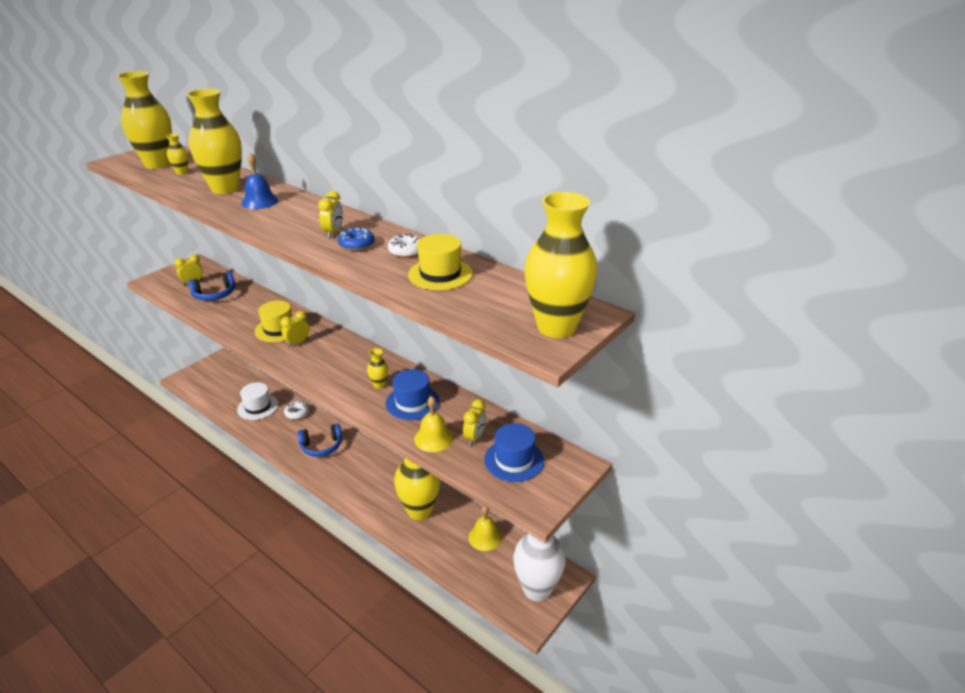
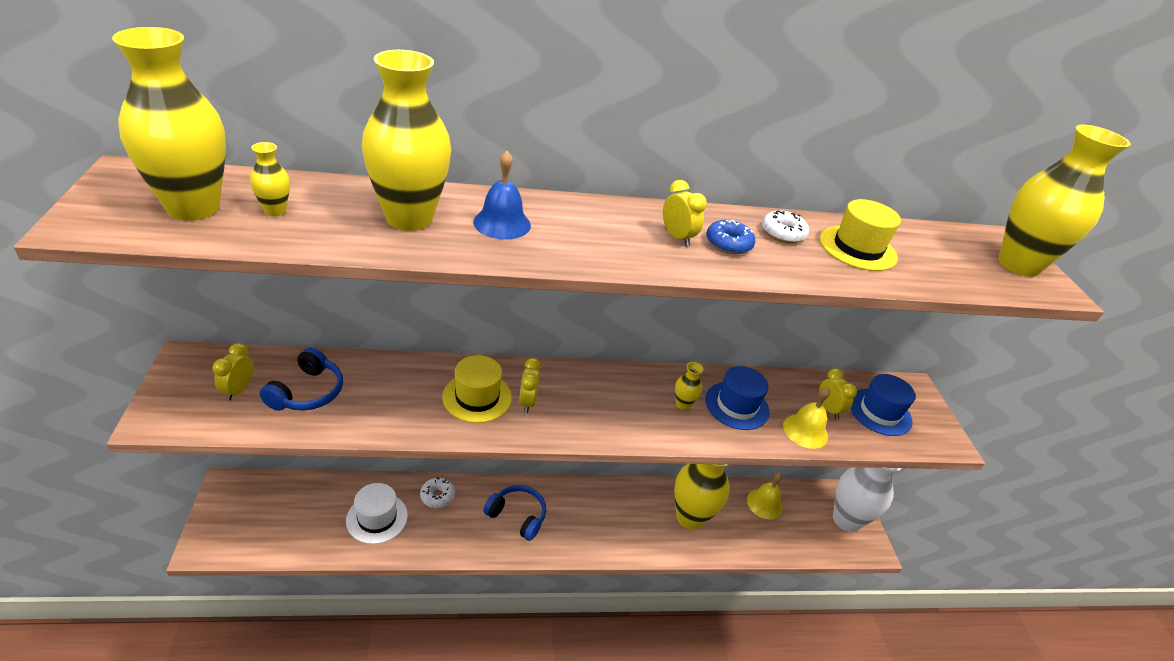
camera: 50 degrees left, 5 degrees up
blue headphones [298,423,342,457] -> blue headphones turned 90 degrees counterclockwise [483,485,546,541]

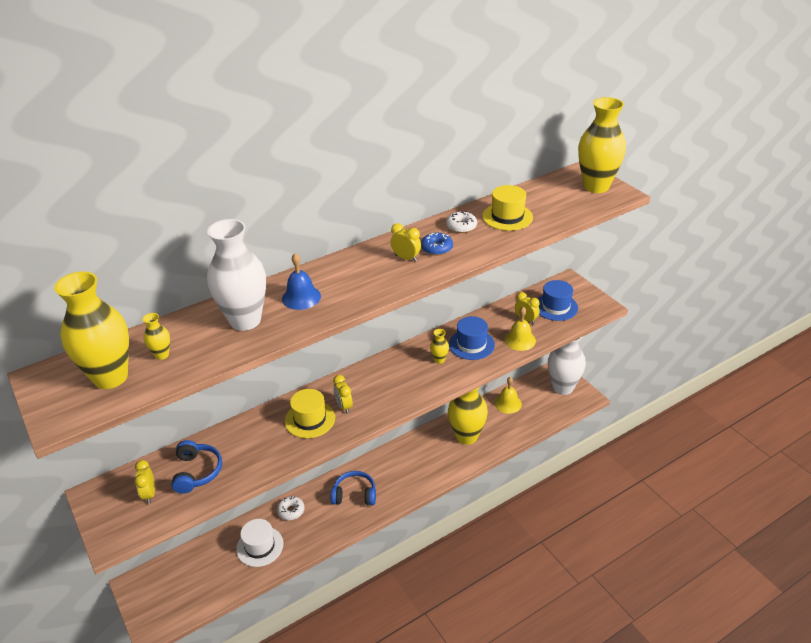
camera: 20 degrees left, 0 degrees up
yellow vase [362,50,451,231] -> white vase [207,219,266,331]

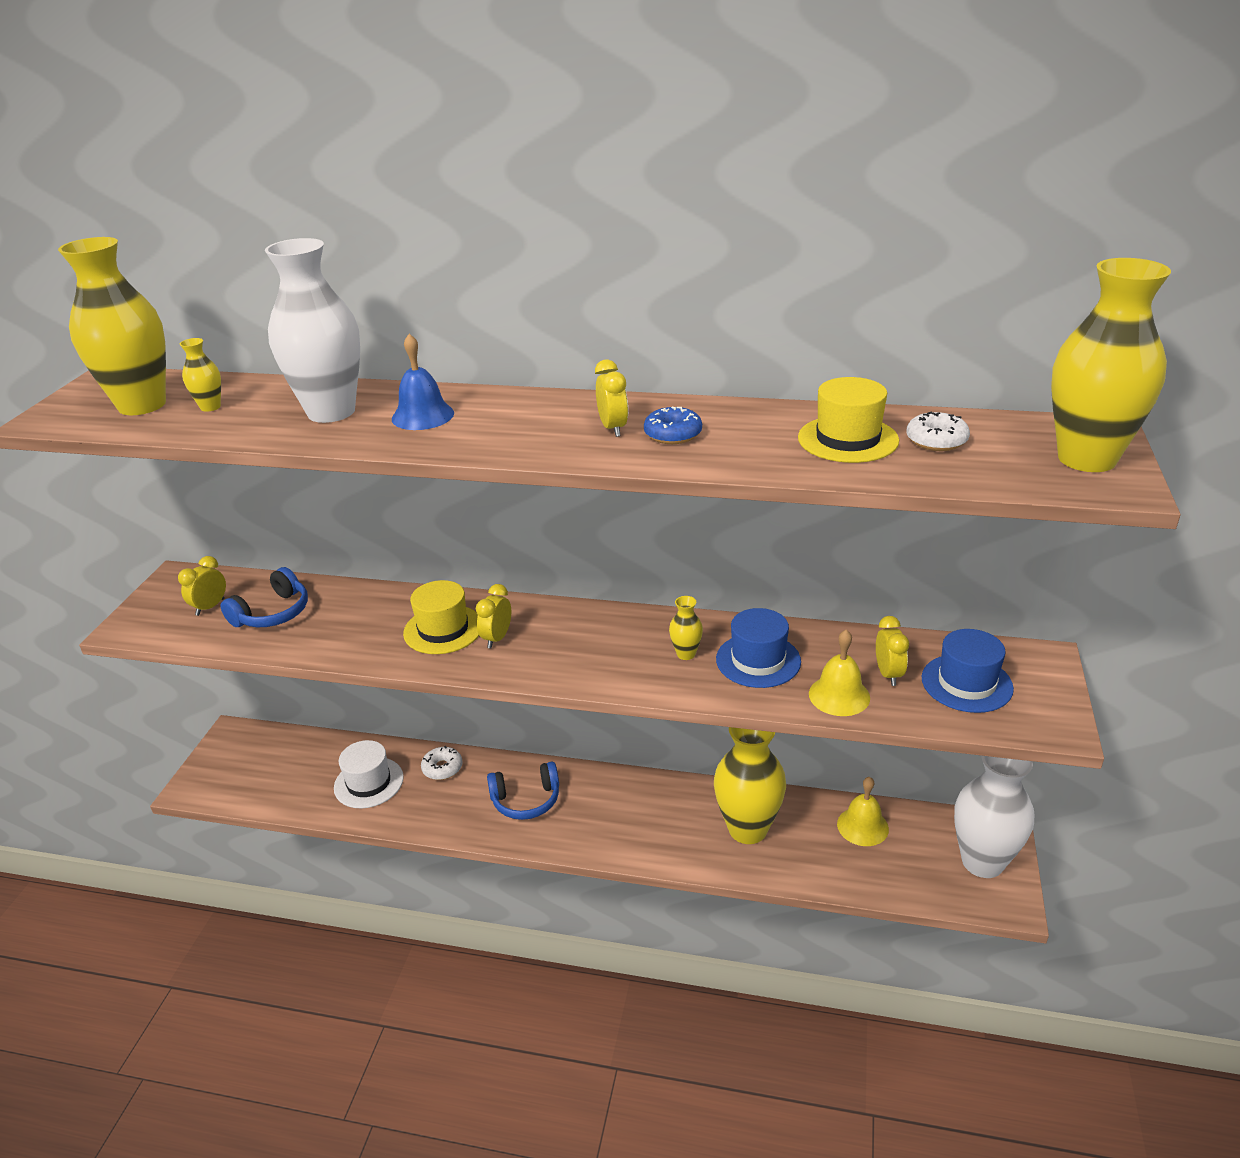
camera: 45 degrees right, 5 degrees down
blue headphones [331,471,376,505] -> blue headphones turned 120 degrees clockwise [487,762,559,820]
white donut [446,211,477,233] -> white donut moved to [906,412,970,451]

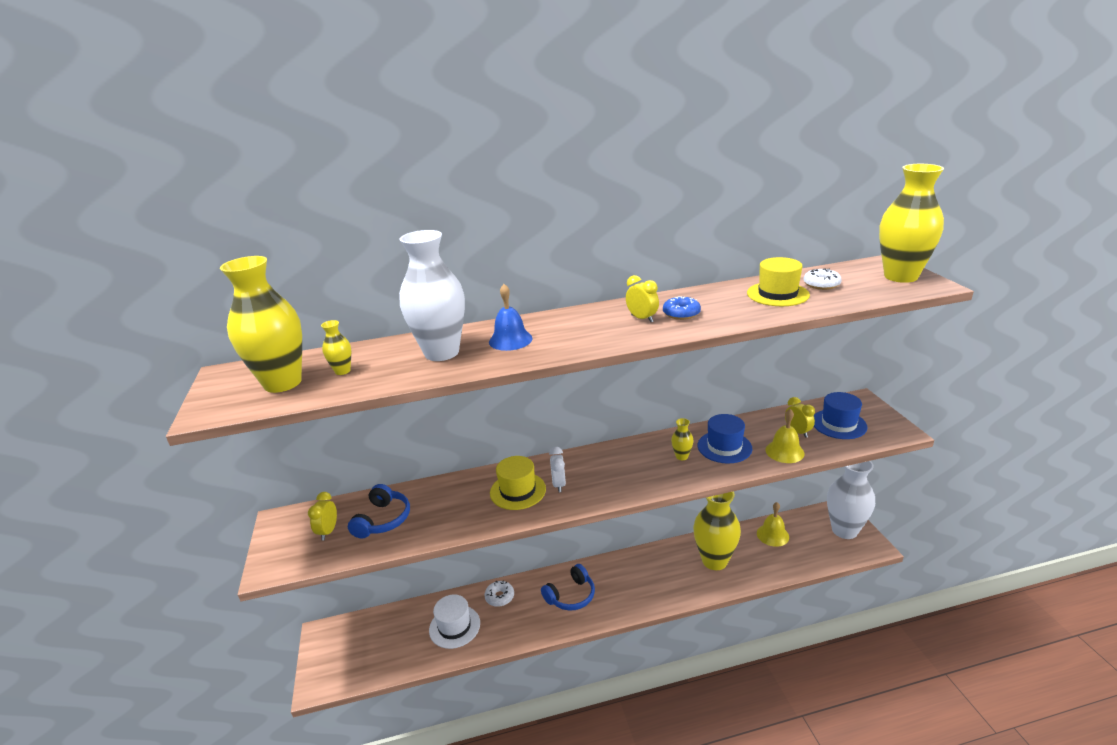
camera: 25 degrees left, 5 degrees down
yellow clock [476,584,511,649] -> white clock [549,447,566,492]

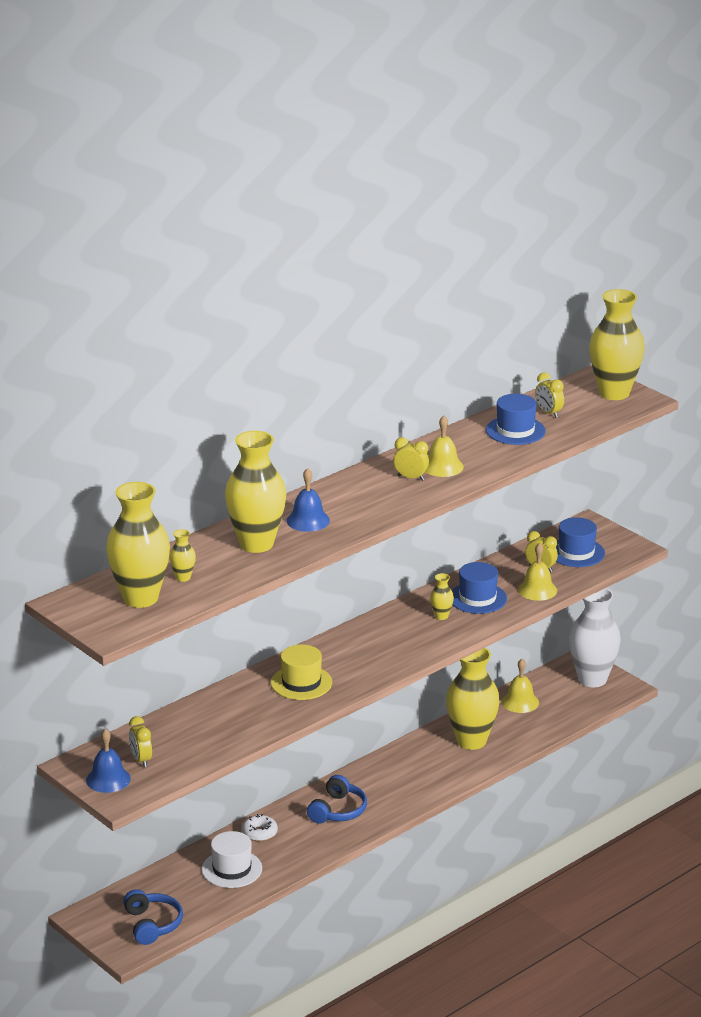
camera: 30 degrees left, 0 degrees up
blue headphones [348,484,410,539] -> blue headphones moved to [123,889,183,945]
white vase [399,230,465,361] -> yellow vase [225,431,286,553]
white clock [549,447,566,492] -> none
blue donut [663,296,701,320] -> yellow bell [425,416,464,477]
yellow hat [747,257,810,306] -> blue hat [486,394,546,445]
white donut [803,268,842,290] -> yellow clock [535,372,564,418]
none -> blue bell [86,729,131,793]

